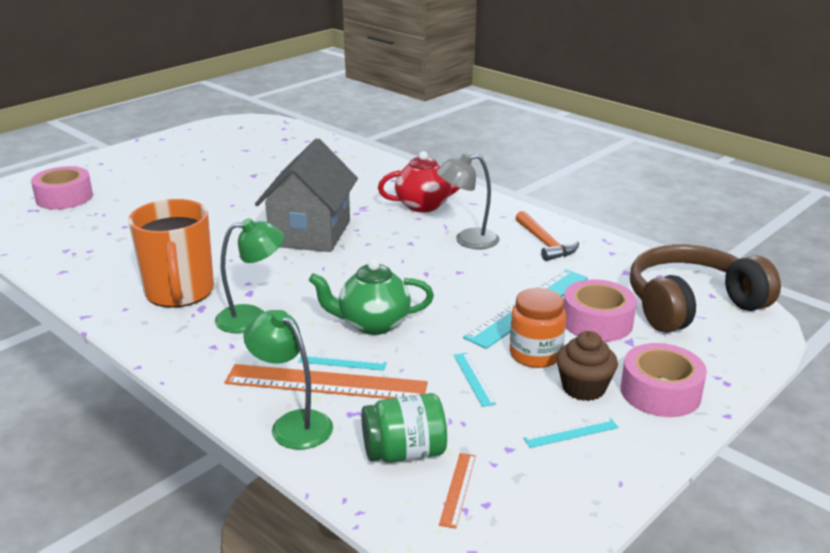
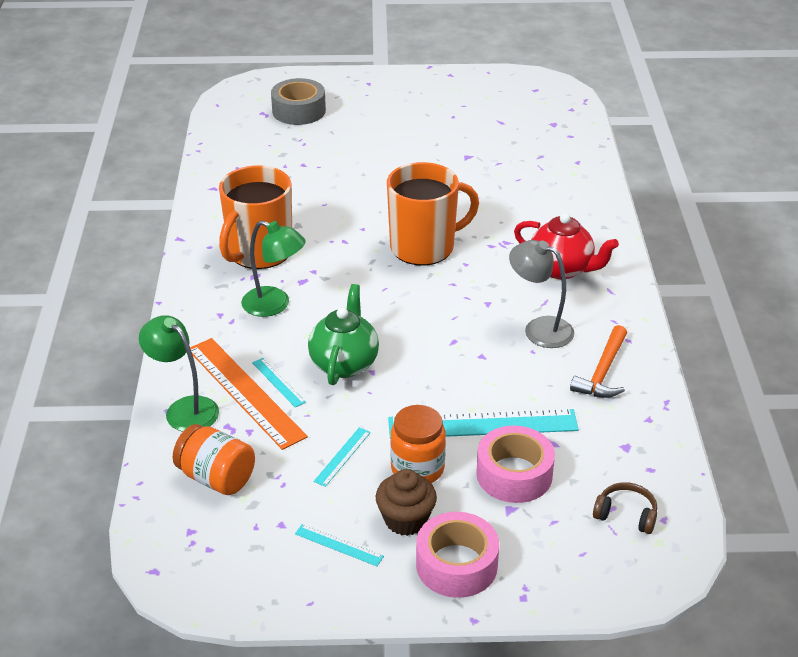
camera: 45 degrees right, 10 degrees up
pink tape [31,166,93,209] -> grey tape [271,78,326,125]
green lamp [243,310,333,450] -> green lamp turned 45 degrees counterclockwise [139,315,219,432]
grey house [255,138,358,252] -> orange mug [387,162,479,266]
green teapot [309,259,434,335] -> green teapot turned 60 degrees clockwise [308,284,379,385]
green jar [361,393,447,463] -> orange jar [173,424,255,495]
orange ruler [439,453,476,529] -> none
brown headphones [630,244,781,333] -> brown headphones [593,482,657,534], size x0.40

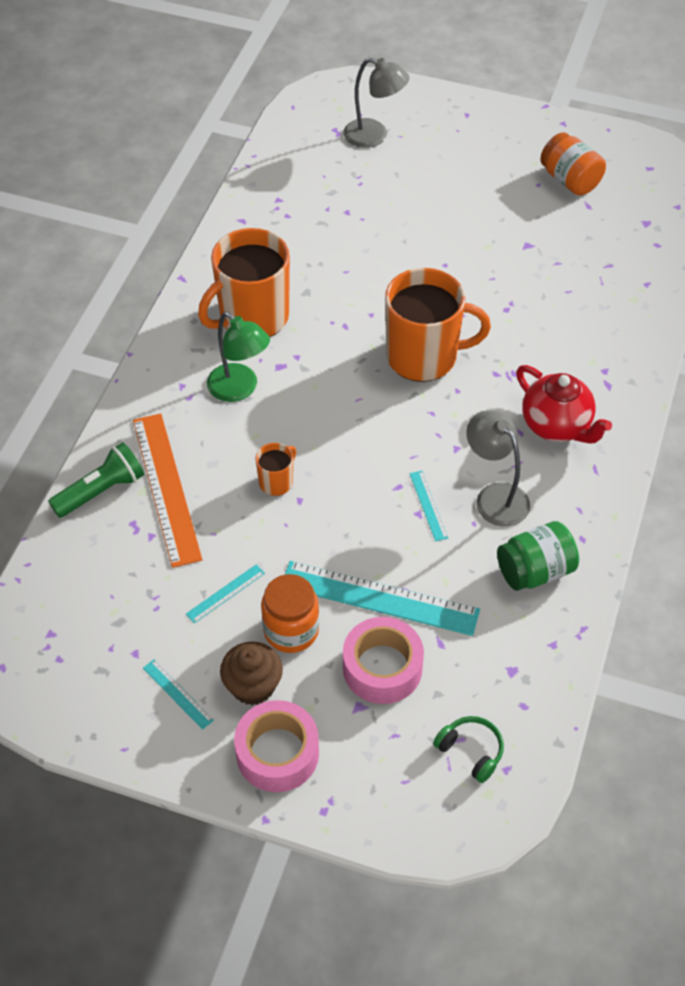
camera: 20 degrees right, 15 degrees up
green lamp [139,315,219,432] -> green flashlight [48,442,144,518]
orange jar [173,424,255,495] -> orange jar moved to [540,132,606,196]
turquoise ruler [252,358,306,407] -> turquoise ruler moved to [410,471,448,542]
grey tape [271,78,326,125] -> grey lamp [344,58,410,148]
green teapot [308,284,379,385] -> orange mug [255,443,296,496]
orange hammer [570,325,627,398] -> green jar [497,521,579,591]
brown headphones [593,482,657,534] -> green headphones [433,716,504,783]

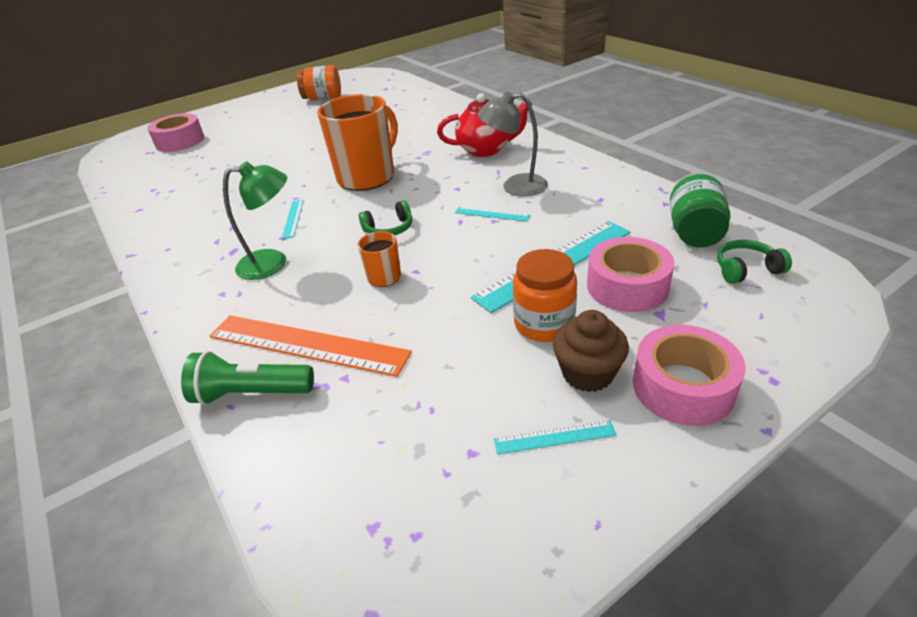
camera: 50 degrees left, 15 degrees down
green flashlight [48,442,144,518] -> green flashlight turned 90 degrees counterclockwise [181,351,314,405]
turquoise ruler [186,564,265,624] -> turquoise ruler moved to [282,200,304,239]
orange mug [198,228,290,337] -> none
grey lamp [344,58,410,148] -> pink tape [147,113,204,152]
green jar [497,521,579,591] -> green jar moved to [670,174,730,248]
none -> green headphones [359,200,412,235]

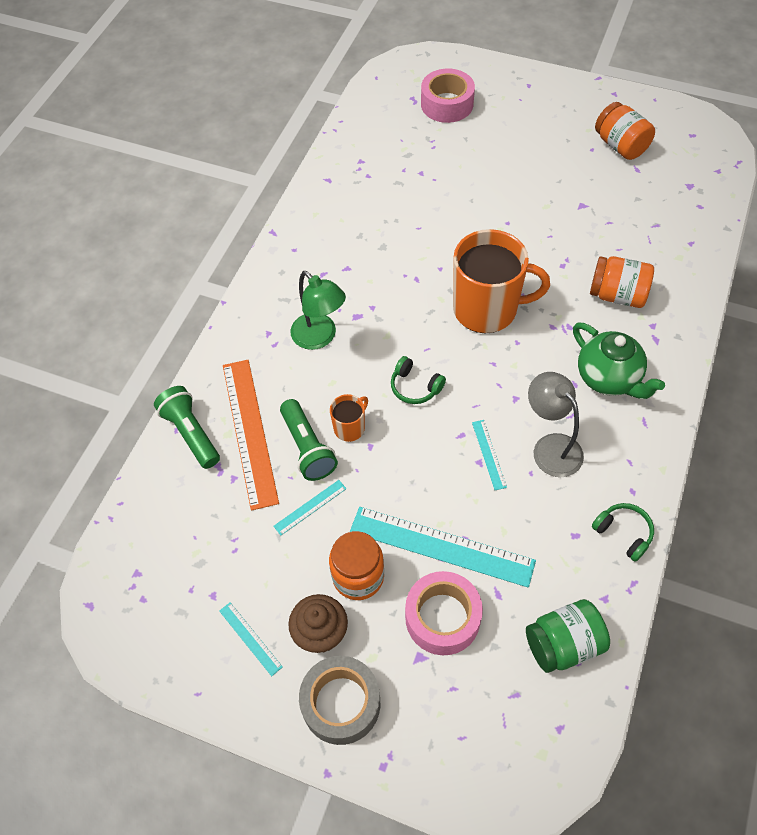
camera: 55 degrees right, 20 degrees up
turquoise ruler [282,200,304,239] -> turquoise ruler moved to [273,480,347,535]
red teapot [437,93,532,157] -> green teapot [573,323,665,399]
pink tape [633,325,746,426] -> grey tape [299,656,380,745]
green headphones [717,240,792,284] -> green headphones moved to [592,503,654,562]
none -> green flashlight [280,399,338,481]
none -> orange jar [590,256,654,308]

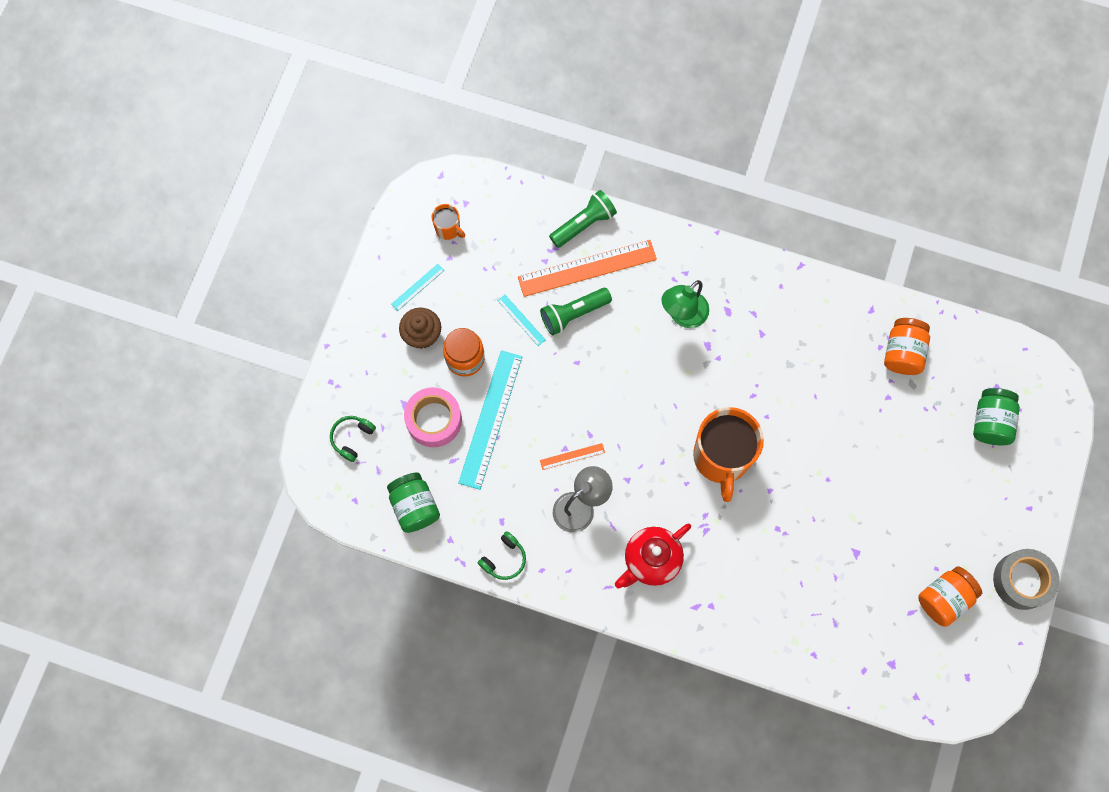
camera: 85 degrees right, 15 degrees up
grey tape [299,656,380,745] -> grey tape moved to [993,549,1059,610]
orange mug [330,394,368,442] -> orange mug moved to [431,204,465,240]
green headphones [391,356,446,404] -> green headphones moved to [330,416,376,462]
pink tape [421,69,475,123] -> green jar [973,388,1020,445]
turquoise ruler [472,420,507,490] -> orange ruler [540,443,605,470]
green teapot [573,323,665,399] -> red teapot [615,524,691,589]
orange jar [590,256,654,308] -> orange jar moved to [884,318,930,375]

